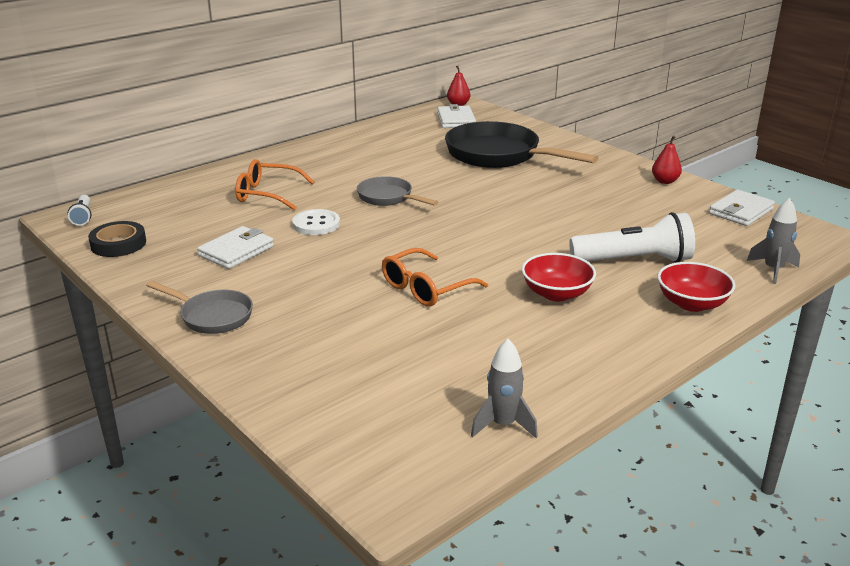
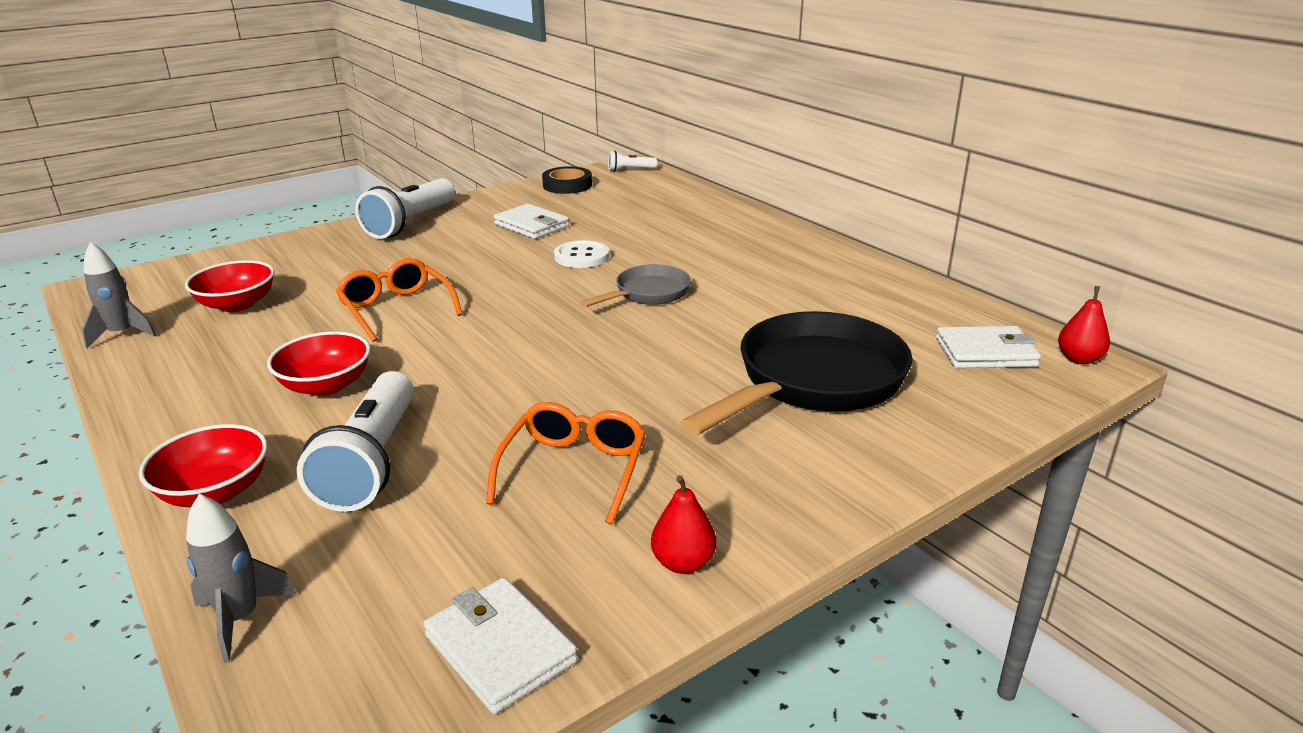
camera: 95 degrees right, 0 degrees up
grey pan [146,281,253,334] -> white flashlight [355,178,455,239]
orange glasses [235,159,314,210] -> orange glasses moved to [486,402,646,525]
none -> red bowl [185,260,275,312]

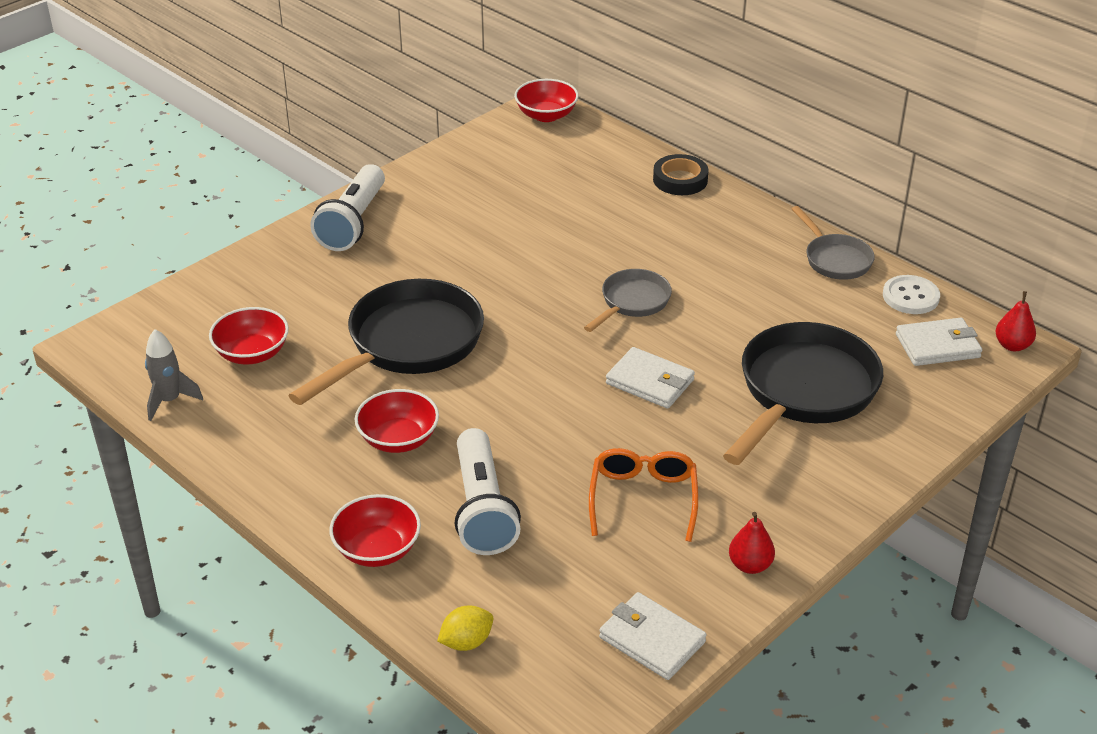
camera: 10 degrees left, 10 degrees up
grey rocket [186,494,297,663] -> yellow lemon [437,605,494,651]
orange glasses [336,258,463,342] -> black pan [288,279,484,405]
white wallet [494,203,569,239] -> white wallet moved to [606,347,695,409]
black tape [542,166,592,194] -> black tape moved to [653,154,709,195]
white button [554,240,609,268] -> white button moved to [883,275,940,314]
white flashlight [608,151,657,172] -> red bowl [514,79,579,122]
none -> grey pan [792,206,875,280]

